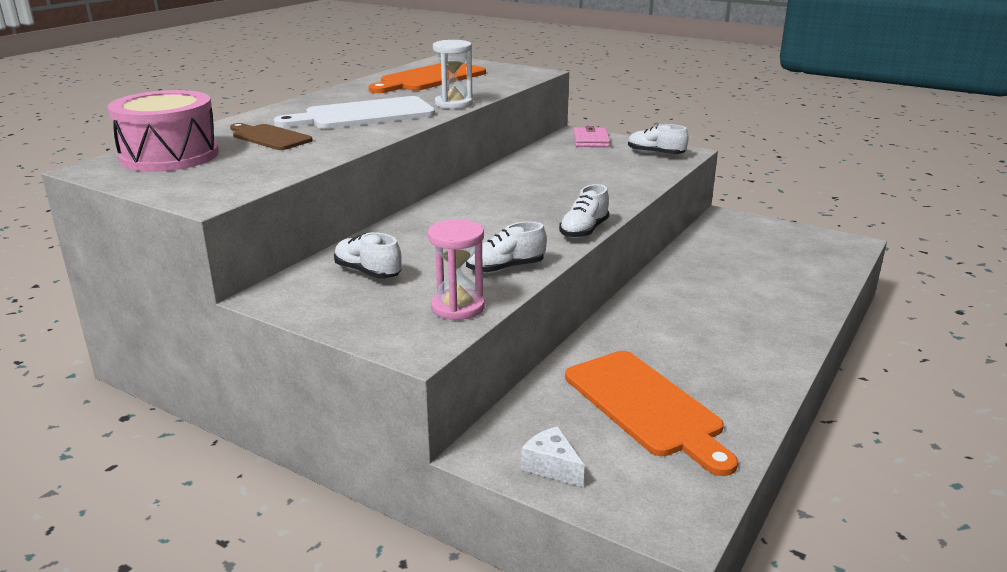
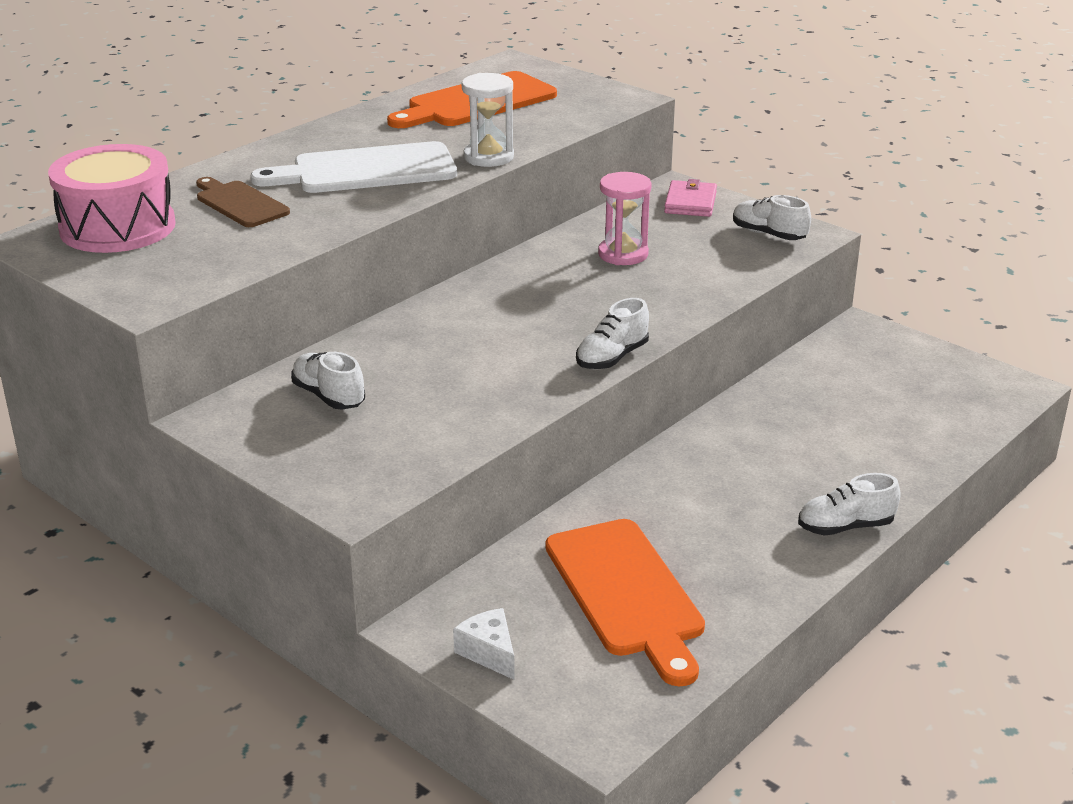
camera: 10 degrees right, 5 degrees up
pink hourglass [428,219,485,320] -> pink hourglass moved to [598,172,652,265]
white shoe [466,221,547,273] -> white shoe moved to [798,473,901,535]

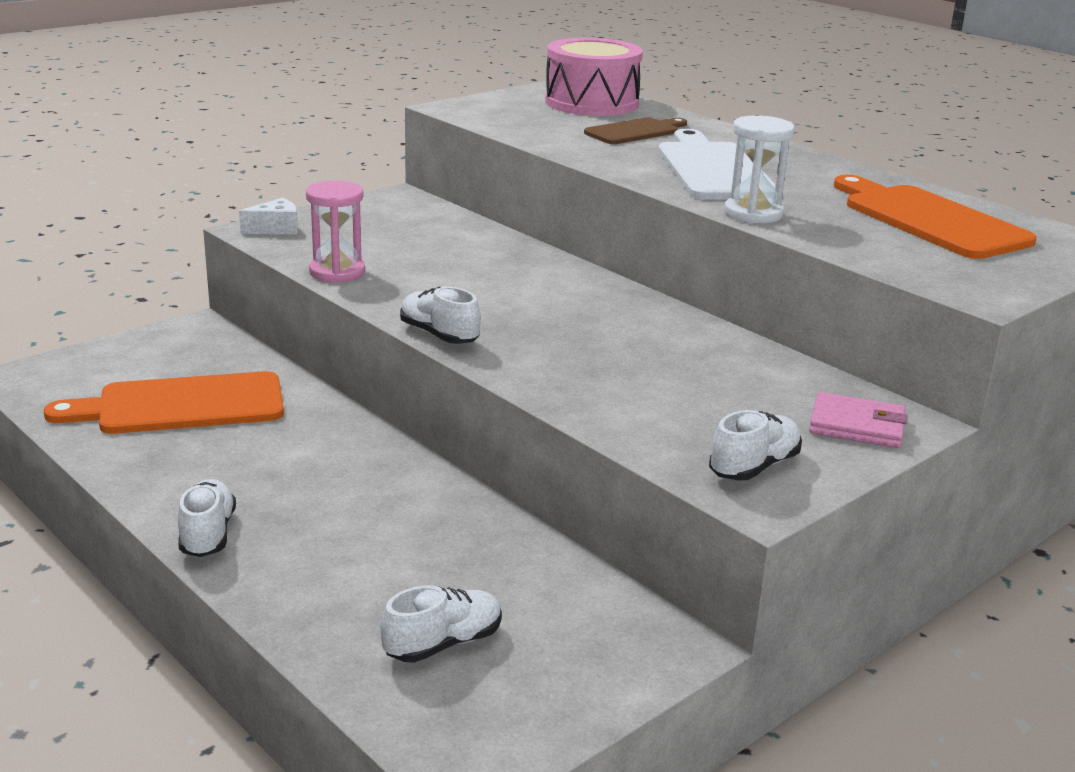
camera: 95 degrees right, 5 degrees down
white shoe [291,352,365,410] -> white shoe moved to [380,585,502,663]
white cheese [453,608,515,680] -> white cheese moved to [239,198,298,235]
pink hourglass [598,172,652,265] -> pink hourglass moved to [306,181,365,283]

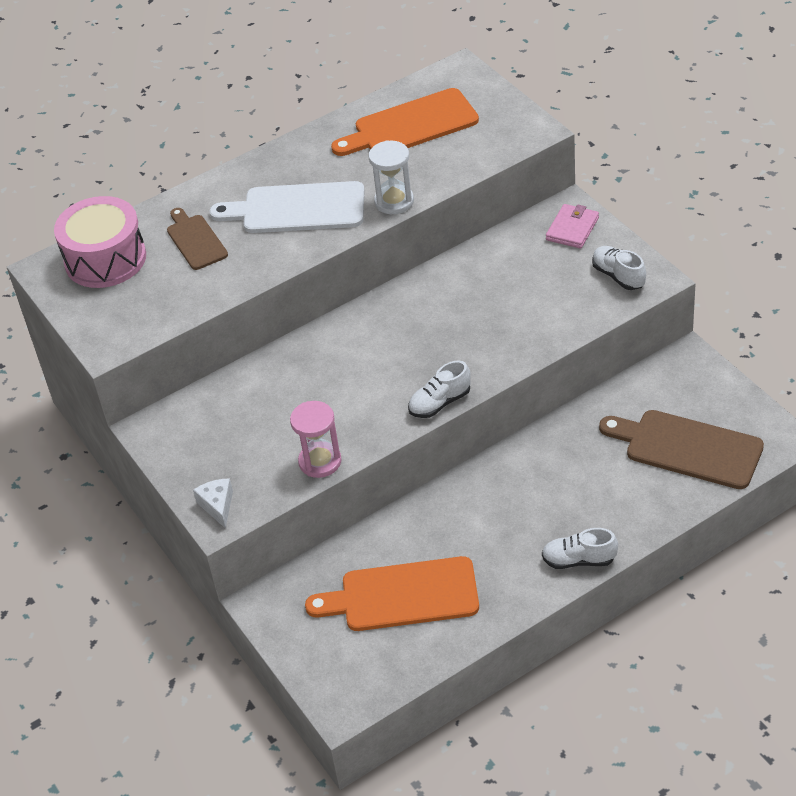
camera: 75 degrees left, 20 degrees up
orange cutting board [44,371,284,434] -> orange cutting board turned 90 degrees clockwise [305,556,479,631]
white shoe [380,585,502,663] -> brown cutting board [599,410,764,489]

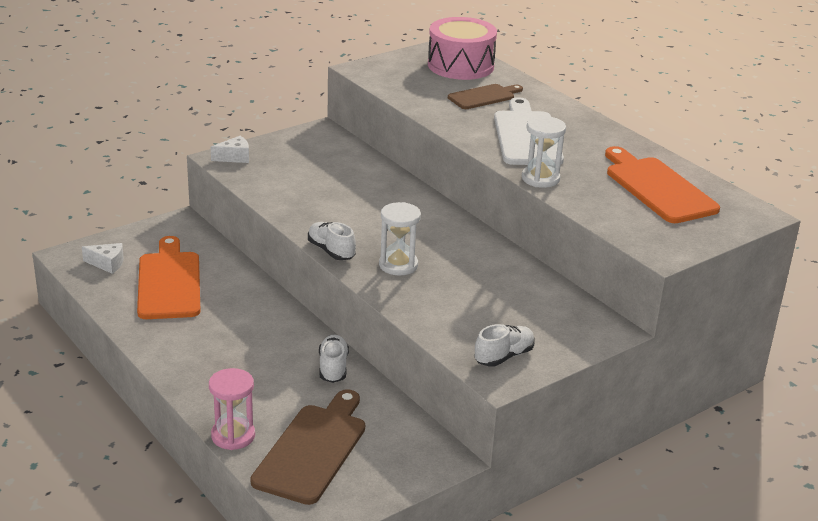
camera: 80 degrees right, 15 degrees down
pink hourglass [290,401,341,478] -> pink hourglass moved to [209,368,255,450]
white shoe [542,528,618,569] -> white shoe moved to [319,335,349,383]
pink wallet [546,204,599,249] -> none
none -> white cheese [82,243,124,274]
none -> white hourglass [379,202,421,275]

